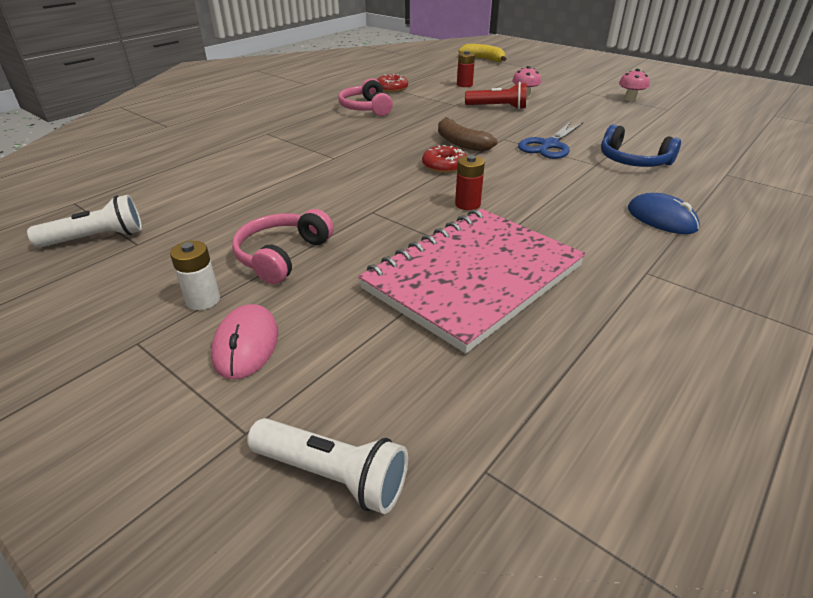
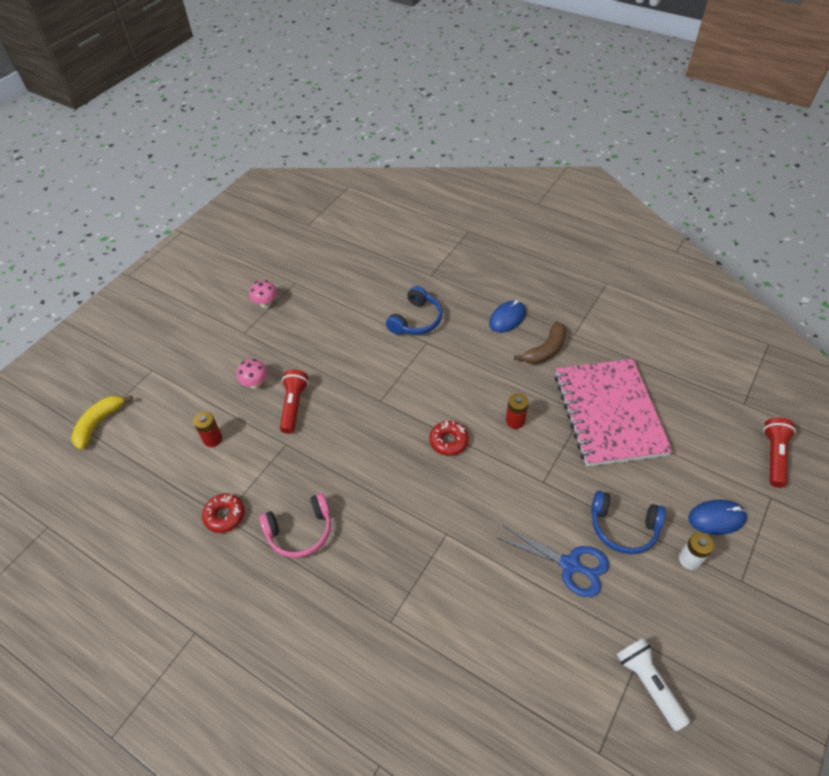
camera: 95 degrees left, 15 degrees up
pink mouse [211,304,278,379] -> blue mouse [688,499,747,535]
pink headphones [232,209,334,284] -> blue headphones [591,491,665,554]
white flashlight [247,418,408,514] -> red flashlight [763,418,796,488]
pink notebook [358,209,586,353] -> pink notebook turned 45 degrees clockwise [555,359,673,467]
brown banana [438,117,498,151] -> brown banana moved to [514,321,566,364]
blue scissors [518,121,583,159] -> blue scissors moved to [497,526,609,597]

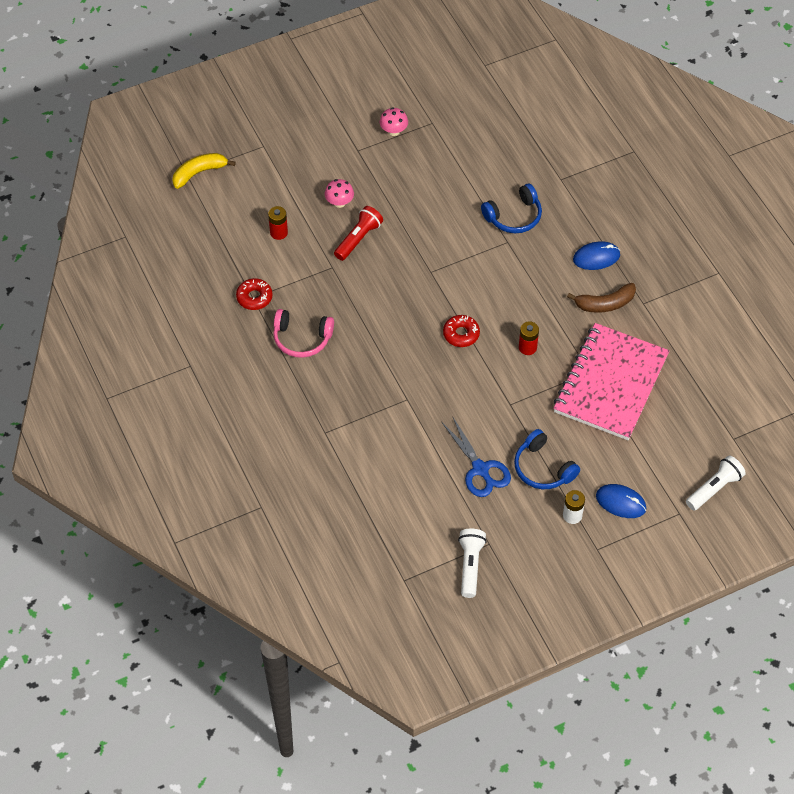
camera: 30 degrees right, 5 degrees up
red flashlight [763,418,796,488] -> white flashlight [686,455,746,511]

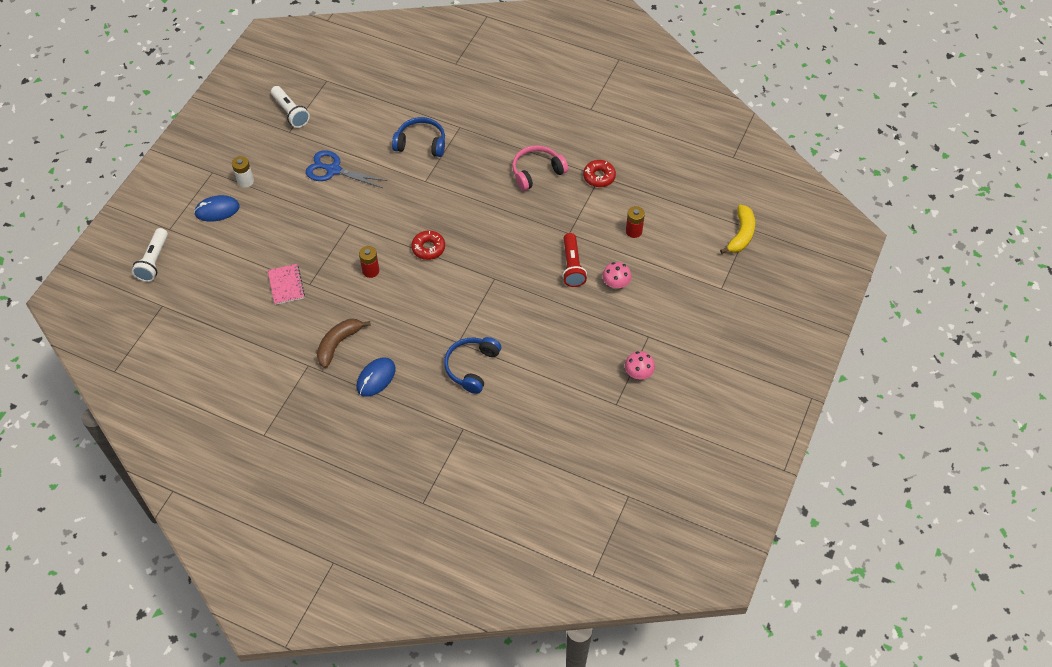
camera: 140 degrees right, 0 degrees up
blue headphones [514,429,580,489] -> blue headphones moved to [392,117,445,157]
pink notebook [553,323,669,440] -> pink notebook [268,264,305,305], size x0.40

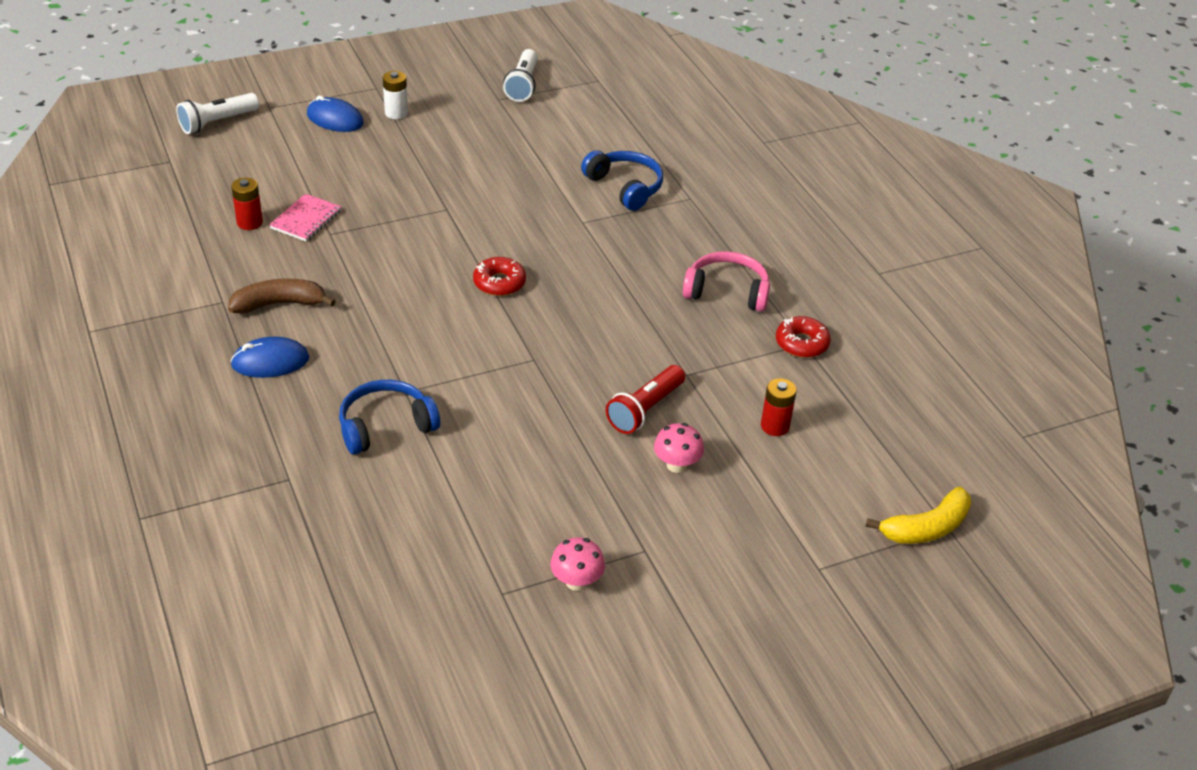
camera: 40 degrees right, 15 degrees down
blue scissors [306,150,387,188] -> none
red battery [359,246,379,278] -> red battery moved to [231,178,263,230]

